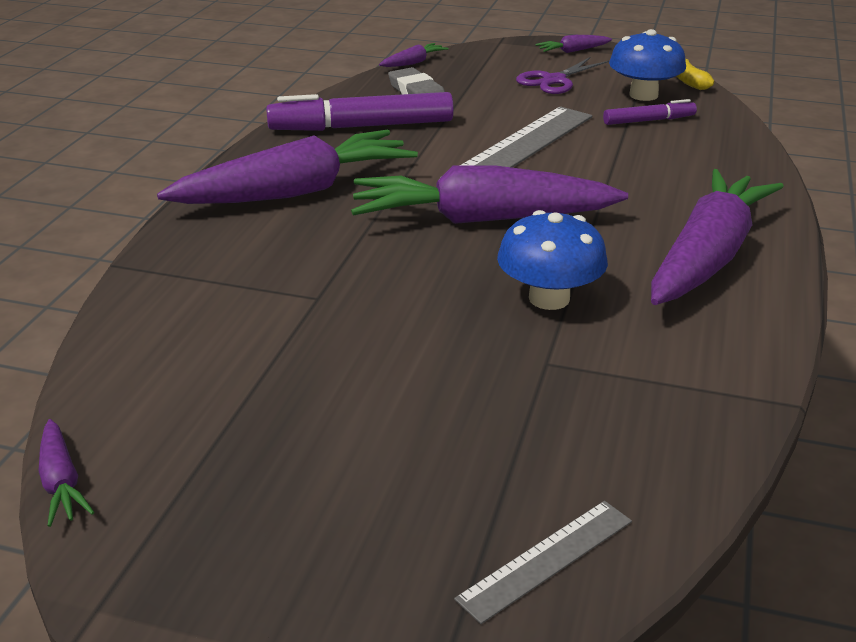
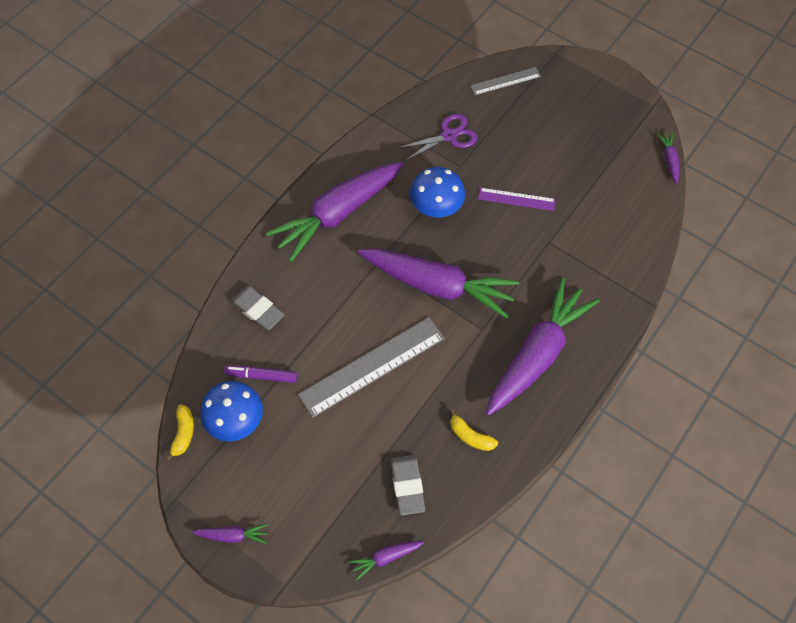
camera: 160 degrees left, 30 degrees up
purple carrot [157,130,418,204] -> purple carrot turned 135 degrees clockwise [486,278,600,416]
purple marker [266,92,454,131] -> yellow banana [450,409,498,451]
purple scissors [516,57,609,94] -> purple scissors moved to [398,114,478,161]
none -> grey eraser [231,286,285,330]
none -> purple ruler [478,188,556,211]

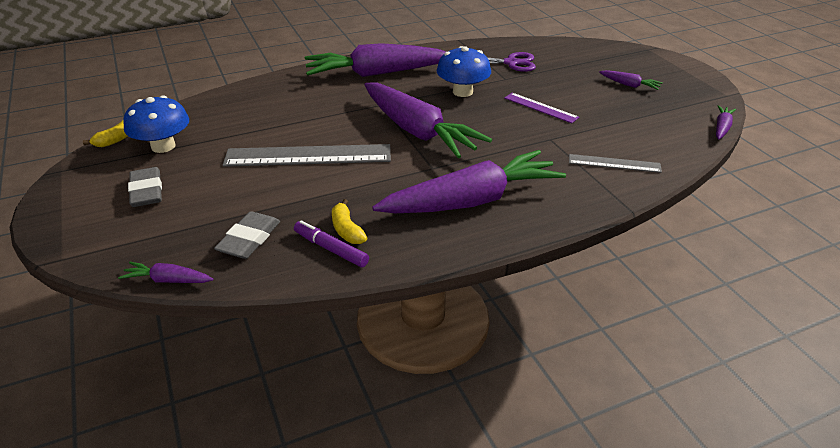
camera: 30 degrees right, 25 degrees down
purple carrot [192,524,268,544] -> purple carrot moved to [599,70,662,90]
purple marker [224,365,297,383] -> purple marker moved to [294,220,369,267]
grey eraser [231,286,285,330] -> grey eraser moved to [128,167,162,207]
grey ruler [470,67,541,95] -> grey ruler moved to [569,154,662,173]

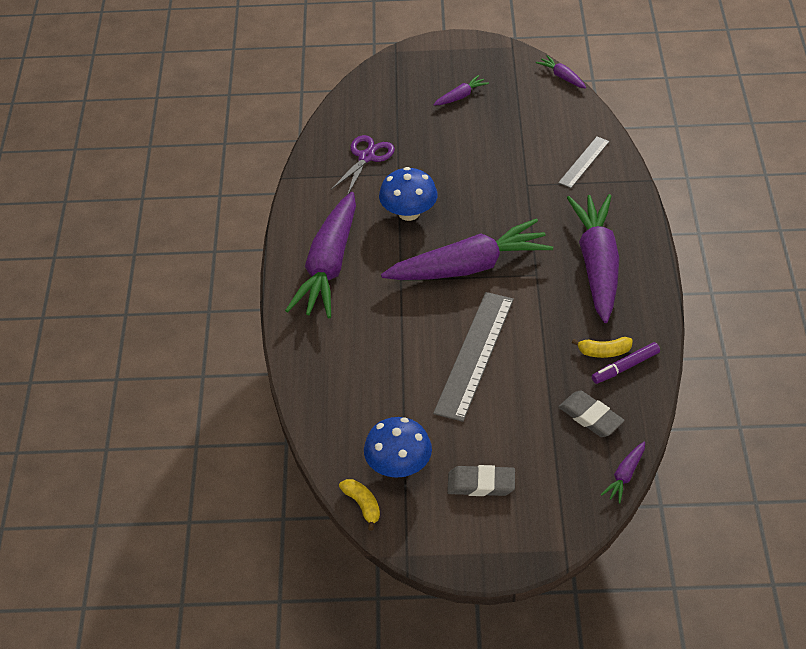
camera: 65 degrees left, 10 degrees up
purple ruler [504,93,579,123] -> none

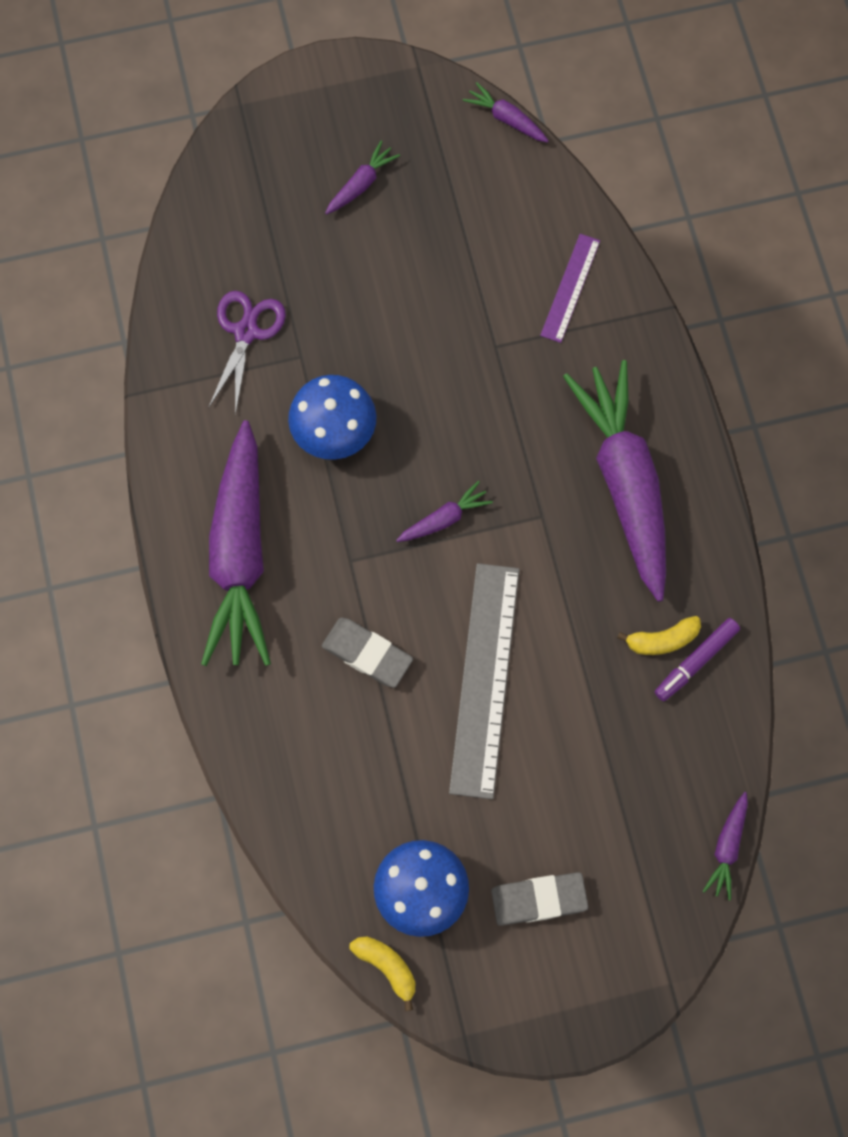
camera: 15 degrees left, 25 degrees up
purple carrot [381,218,553,280] -> purple carrot [396,481,493,542], size x0.41
grey ruler [558,136,610,188] -> purple ruler [540,234,600,343]
grey eraser [558,391,625,437] -> grey eraser moved to [322,617,413,688]

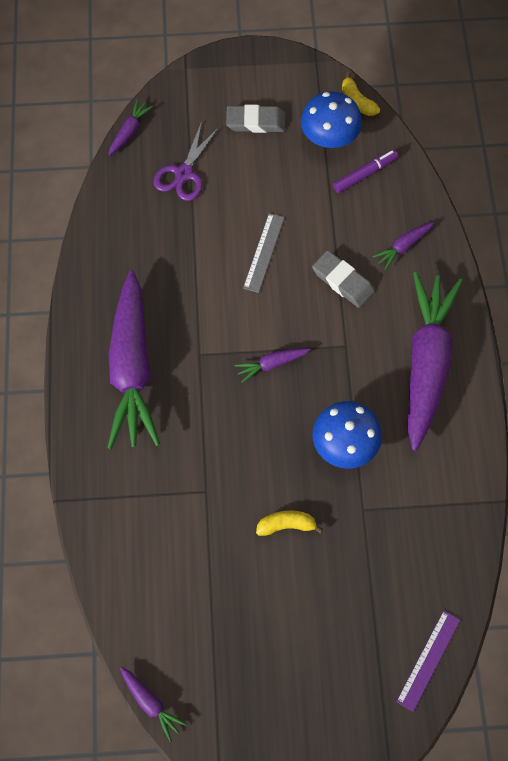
camera: 170 degrees left, 5 degrees down
purple scissors [208,291,286,415] -> purple scissors moved to [153,121,220,201]
purple carrot [325,141,400,215] -> purple carrot moved to [372,222,434,270]
grey ruler [449,563,519,799] -> grey ruler [243,213,284,293], size x0.54
purple ruler [540,234,600,343] -> purple ruler moved to [396,610,460,712]
yellow banana [617,616,701,655] -> yellow banana moved to [256,511,323,536]
purple marker [655,618,740,702] -> purple marker moved to [333,149,398,193]

